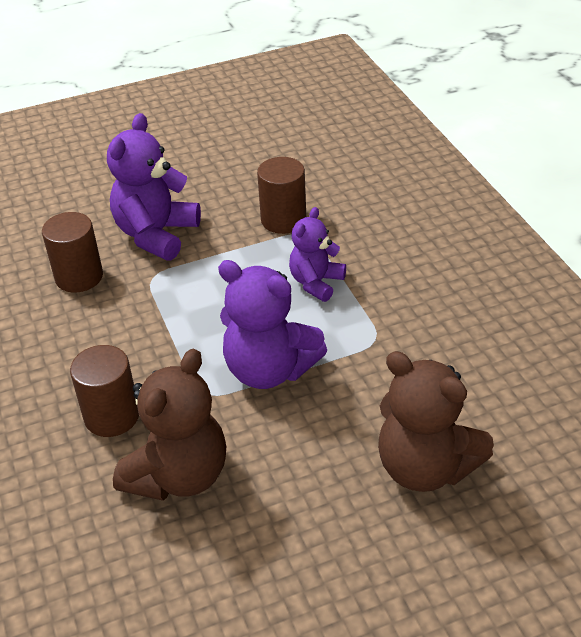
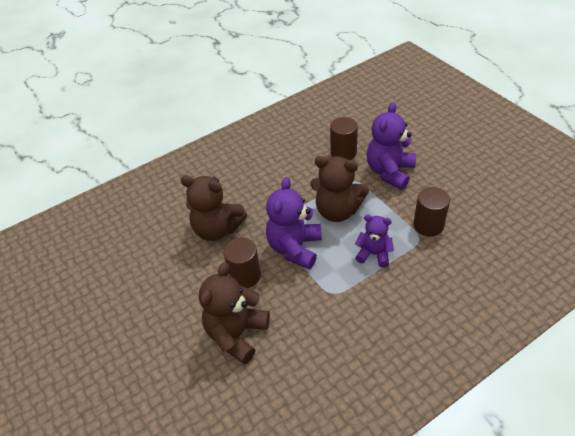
camera: 80 degrees right, 5 degrees up
brown cylinder [70,345,139,437] -> brown cylinder moved to [223,238,261,288]
purple teddy bear [107,113,201,261] -> purple teddy bear turned 75 degrees counterclockwise [367,102,416,190]
none -> brown teddy bear [310,156,369,222]

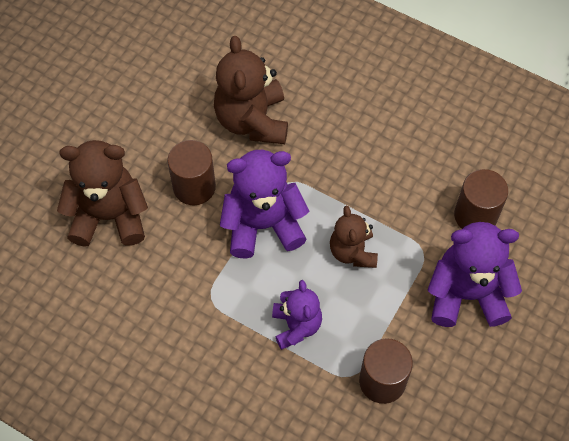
camera: 60 degrees right, 15 degrees up
brown teddy bear [310,156,369,222] -> brown teddy bear [330,206,378,268], size x0.62

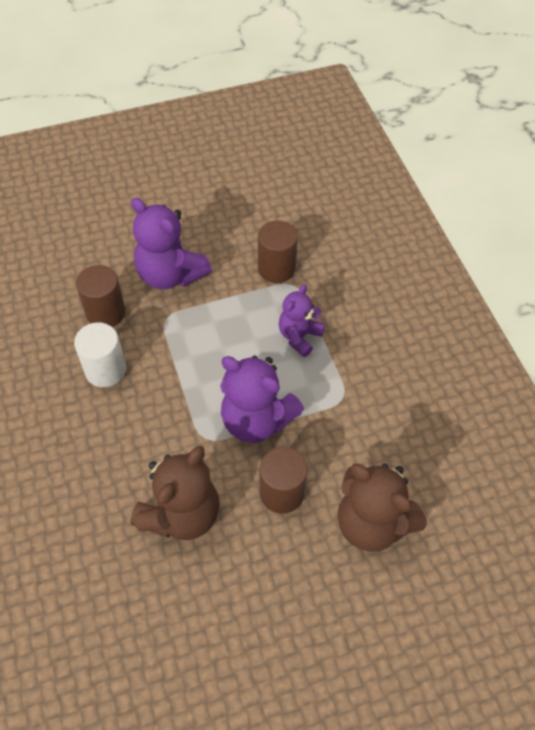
camera: 140 degrees left, 5 degrees down
brown teddy bear [330,206,378,268] -> none
none -> white cylinder [74,322,126,387]

